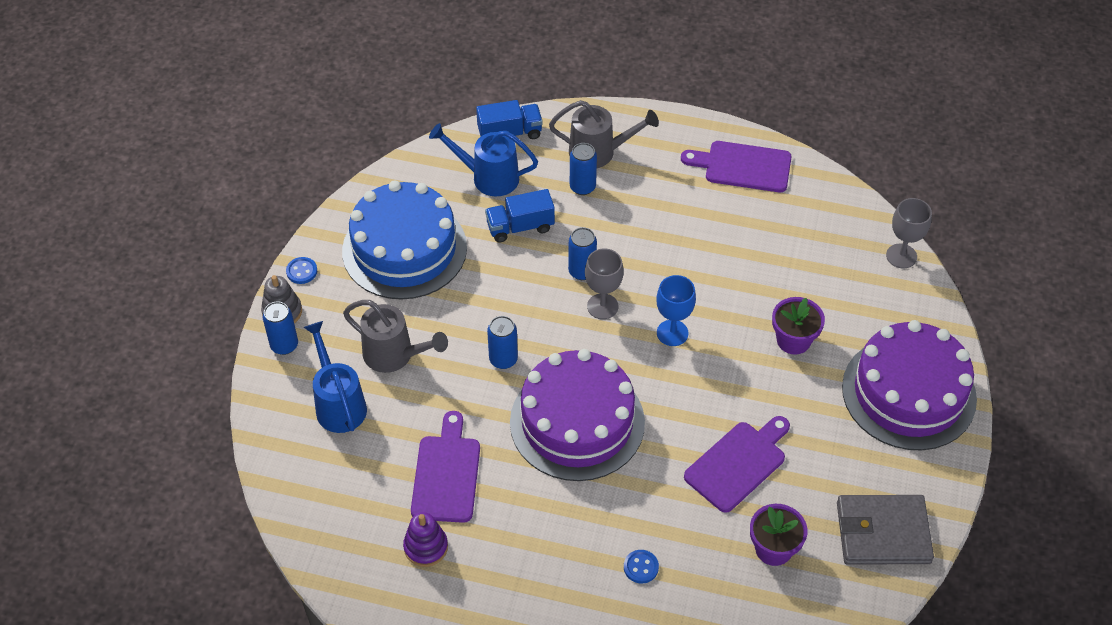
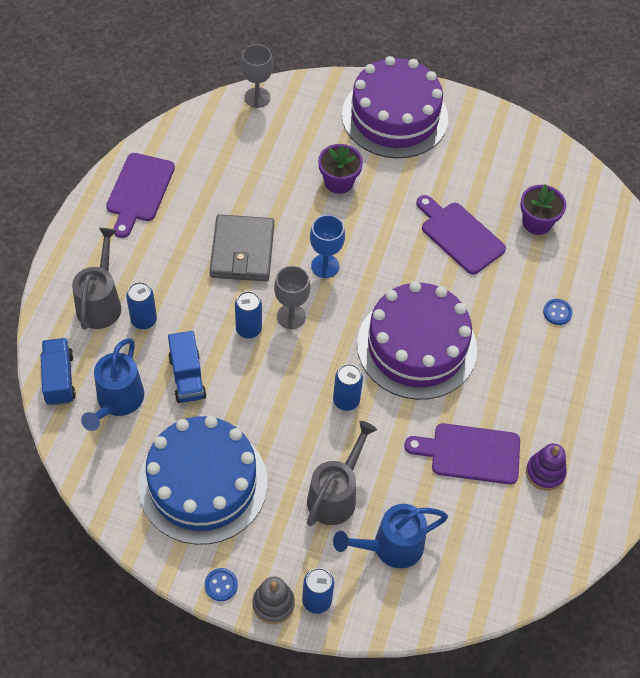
camera: 90 degrees left, 5 degrees up
grey wallet [837,495,934,565] -> grey wallet moved to [209,214,274,281]

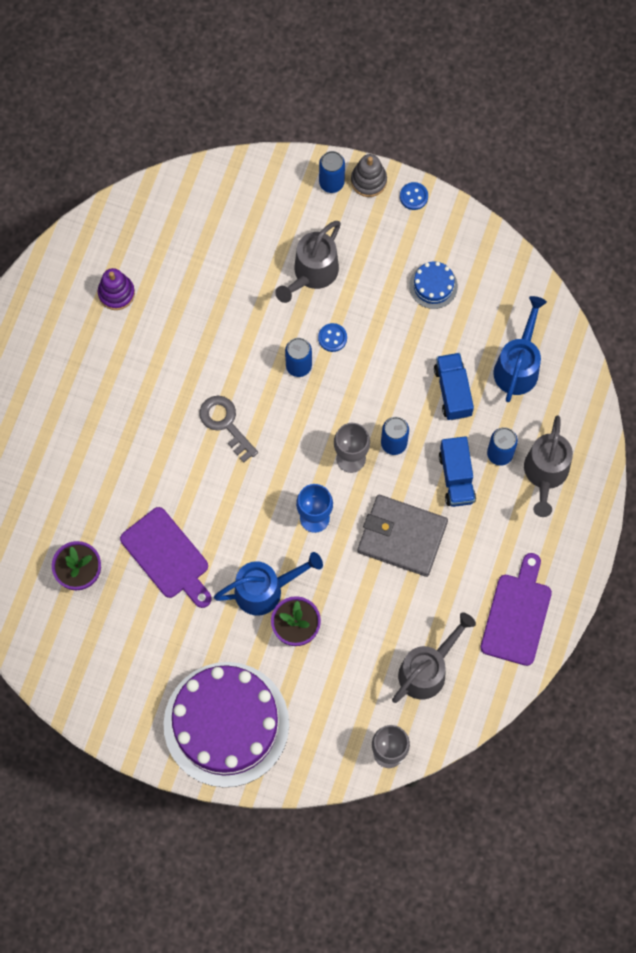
camera: 175 degrees left, 15 degrees up
blue truck [41,338,76,406] -> blue truck moved to [439,436,476,507]
blue cake [138,416,267,545] -> blue cake [409,261,458,309], size x0.41
grey wallet [209,214,274,281] -> grey wallet turned 75 degrees counterclockwise [357,495,448,577]
blue watering can [333,504,448,568] -> blue watering can moved to [214,552,323,616]
purple cake [357,281,477,400] -> grey key [200,396,258,463]
purple cutting board [404,423,520,485] -> none
blue button [543,299,573,325] -> blue button moved to [318,323,347,352]
none -> grey watering can [392,612,476,703]

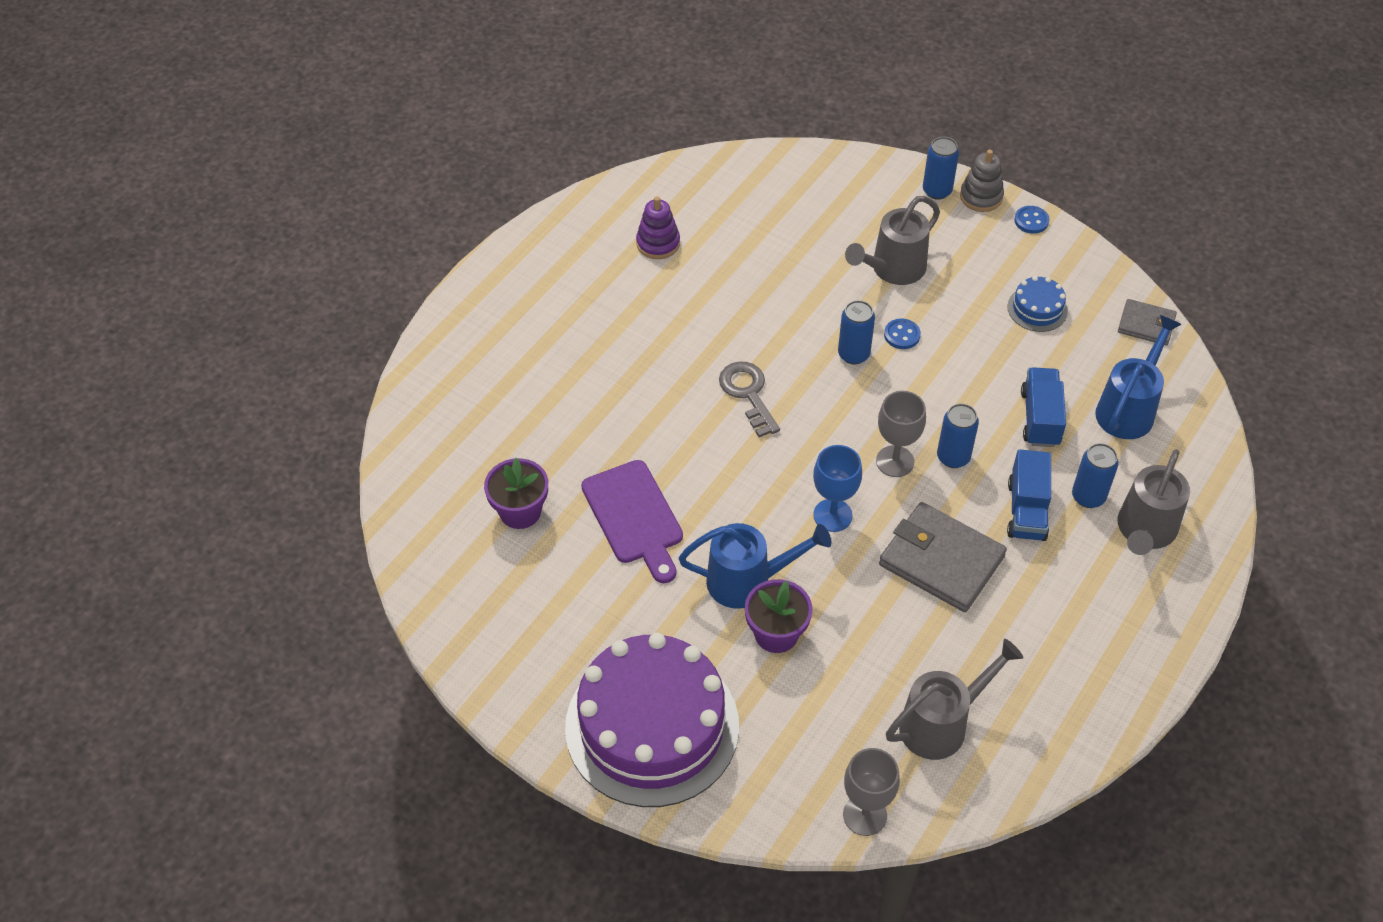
camera: 15 degrees right, 20 degrees down
purple cutting board [481,553,552,666] -> none
none -> grey wallet [1118,299,1177,345]

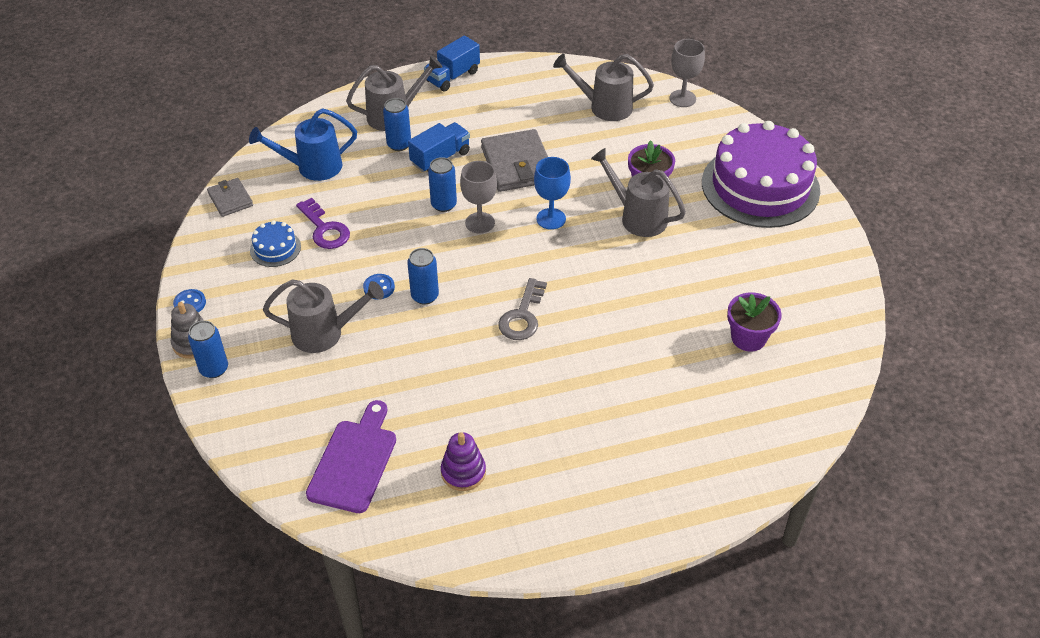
camera: 140 degrees left, 5 degrees down
purple cutting board [581,460,683,583] -> purple cutting board moved to [306,400,396,513]
blue watering can [679,523,832,609] -> grey watering can [591,148,686,237]
blue truck [1021,367,1066,447] -> blue truck moved to [424,35,480,91]
none -> purple key [296,198,350,249]

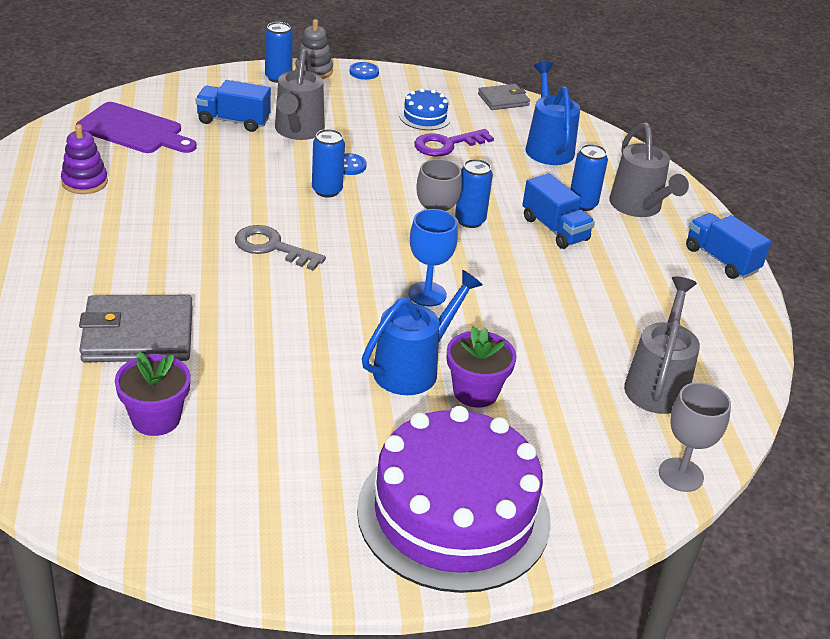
camera: 95 degrees right, 10 degrees down
grey wallet [481,129,548,192] -> grey wallet moved to [79,295,193,362]
grey watering can [591,148,686,237] -> blue watering can [362,270,483,395]
none -> blue truck [196,80,271,132]

